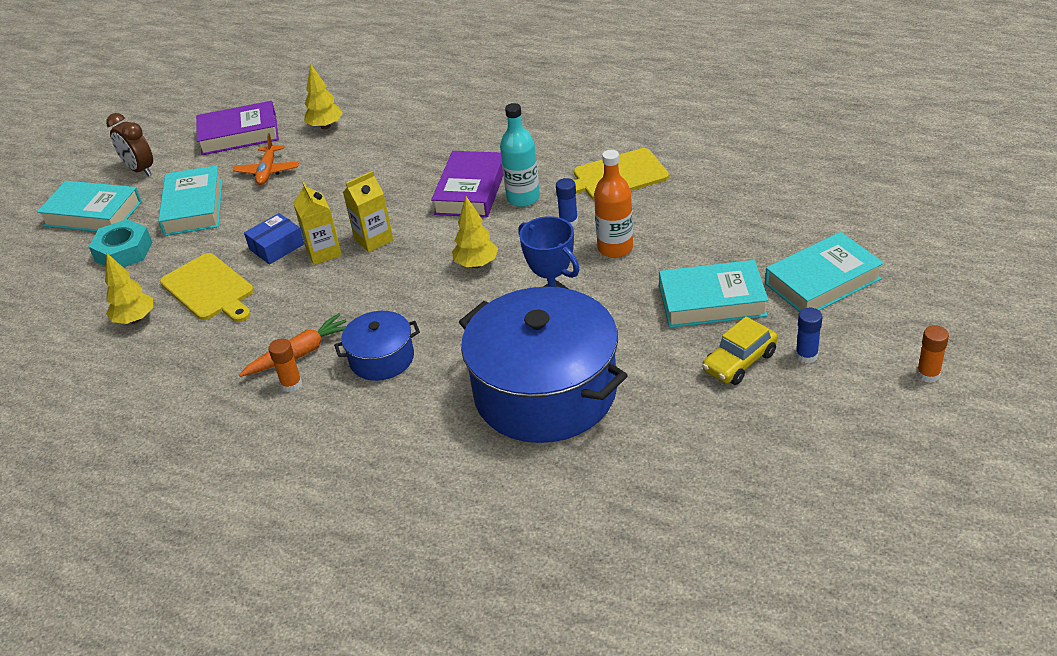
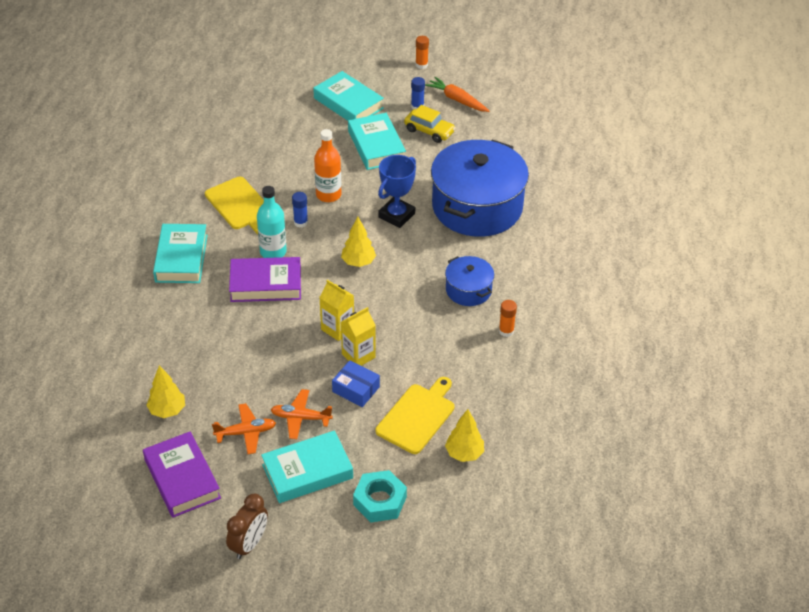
camera: 110 degrees left, 5 degrees up
turquoise book [37,181,142,232] -> turquoise book moved to [153,224,208,283]
orange carrot [239,314,346,377] -> orange carrot moved to [425,77,489,112]
none -> orange plane [271,389,333,439]

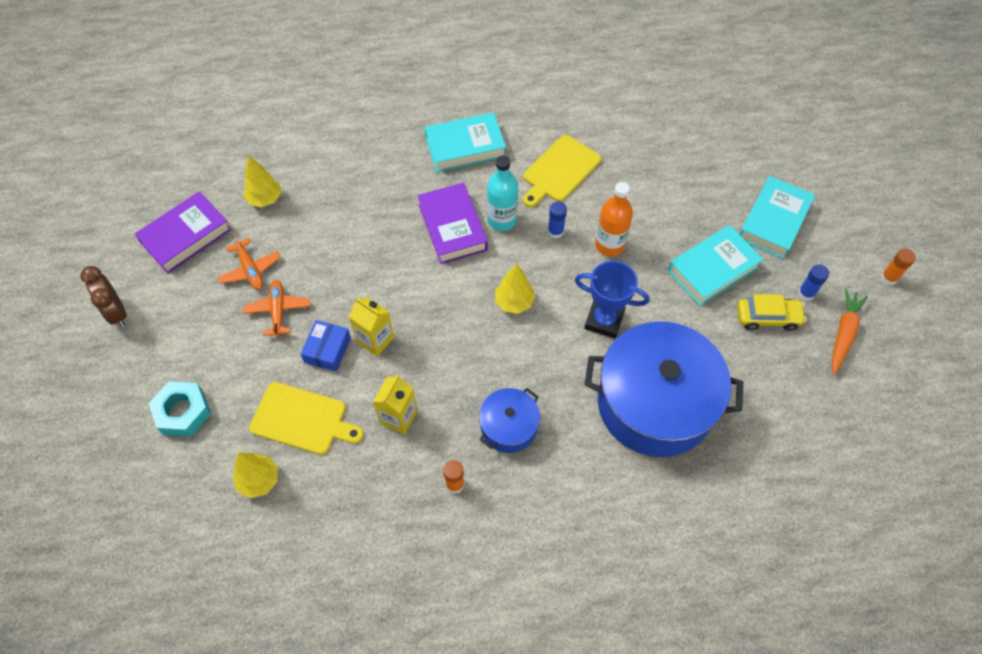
camera: 75 degrees right, 15 degrees up
brown clock [226,494,268,559] -> brown clock turned 45 degrees clockwise [80,266,127,327]
turquoise book [261,431,353,503] -> none
yellow carton [319,280,354,341] -> yellow carton moved to [373,374,418,434]
yellow car [404,105,456,143] -> yellow car turned 105 degrees counterclockwise [737,294,807,331]

